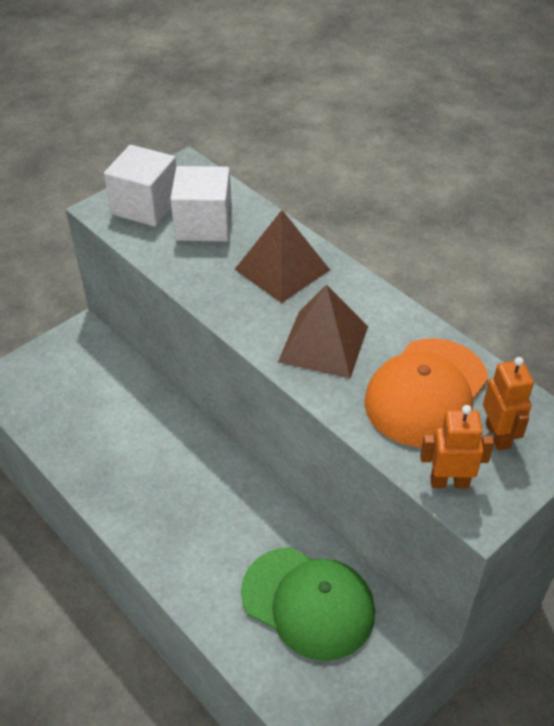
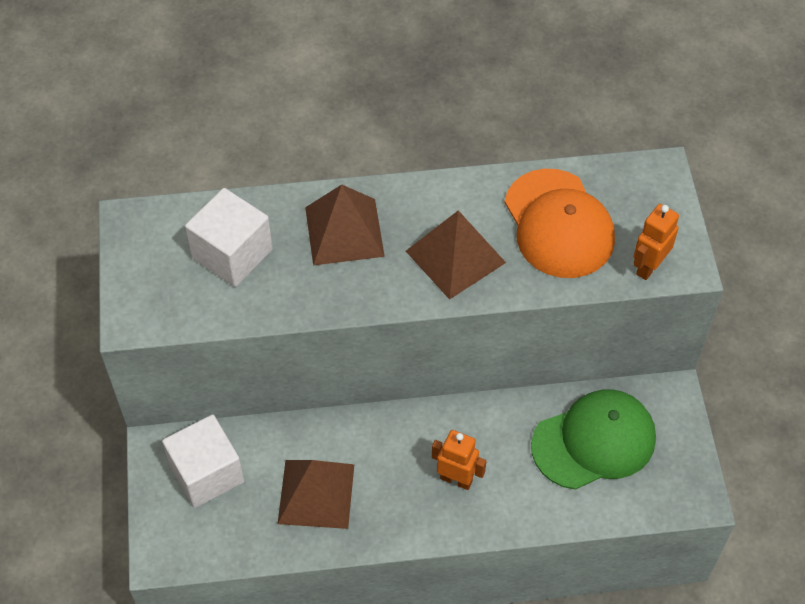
camera: 55 degrees left, 10 degrees up
white cube [104,145,176,227] -> white cube moved to [162,414,244,508]
orange robot [483,357,534,450] -> orange robot moved to [432,430,486,490]
none -> brown pyramid [278,460,354,529]

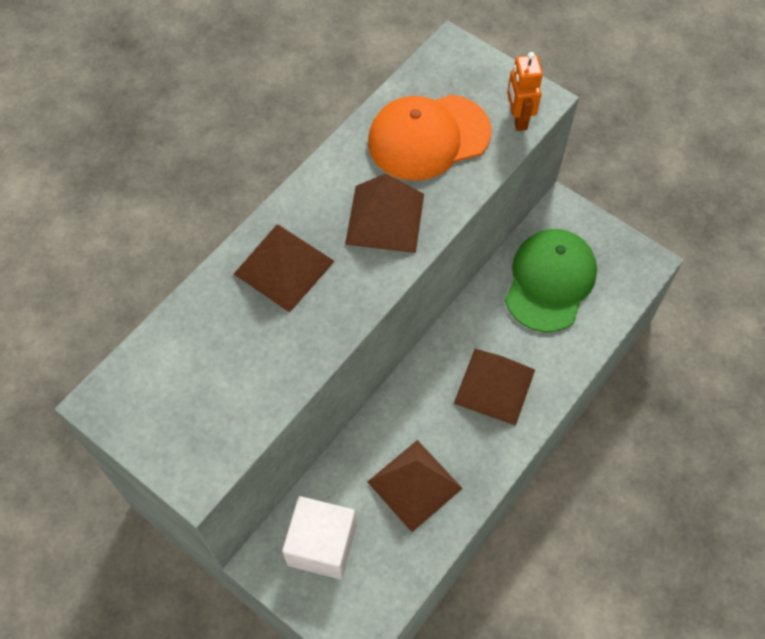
camera: 45 degrees left, 5 degrees up
white cube [185,188,273,287] -> none
orange robot [432,430,486,490] -> brown pyramid [454,349,535,426]
orange cap [504,169,615,278] -> orange cap turned 135 degrees clockwise [368,95,491,181]

